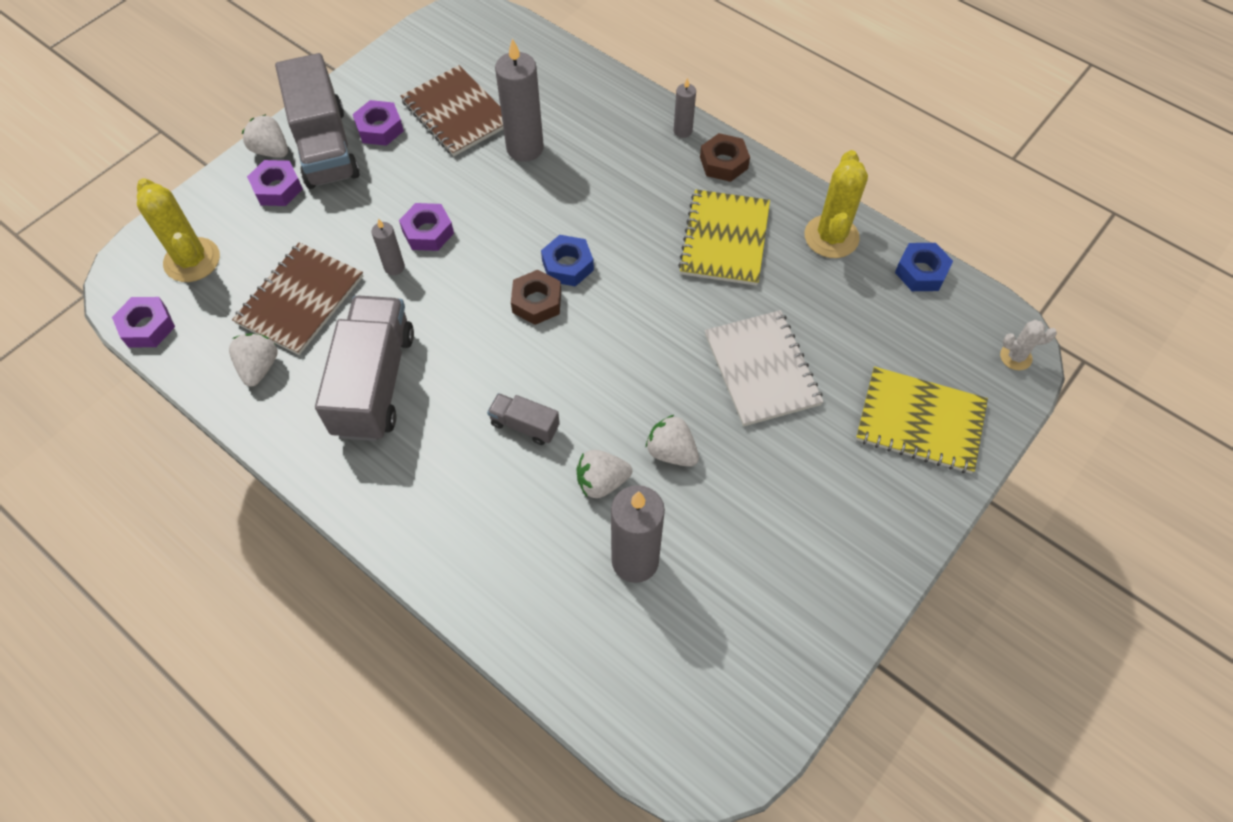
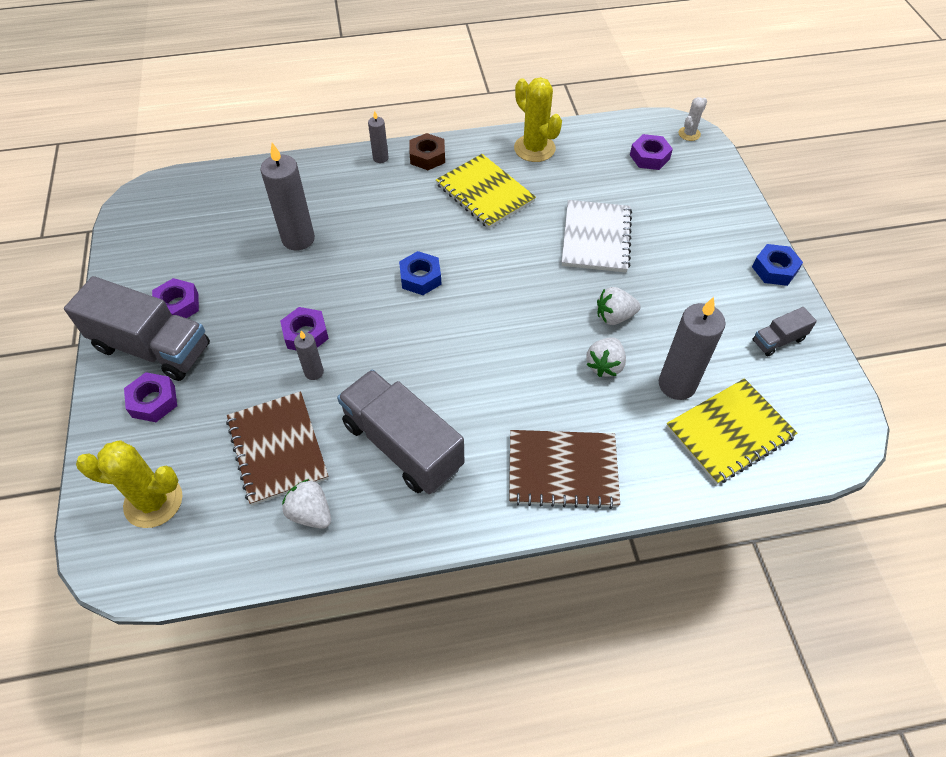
camera: 50 degrees left, 5 degrees down
purple nut [112,297,175,347] -> purple nut moved to [630,134,673,170]
white strawberry [242,114,288,158] -> none
brown notebook [400,65,503,156] -> brown notebook moved to [509,430,620,509]
grey truck [487,393,560,445] -> grey truck moved to [753,307,817,356]
brown nut [511,270,561,325] -> none
white notebook [705,310,824,427] -> white notebook turned 75 degrees clockwise [562,200,632,273]
yellow notebook [856,367,988,474] -> yellow notebook moved to [666,378,797,485]
blue nut [895,243,953,291] -> blue nut moved to [752,244,803,286]

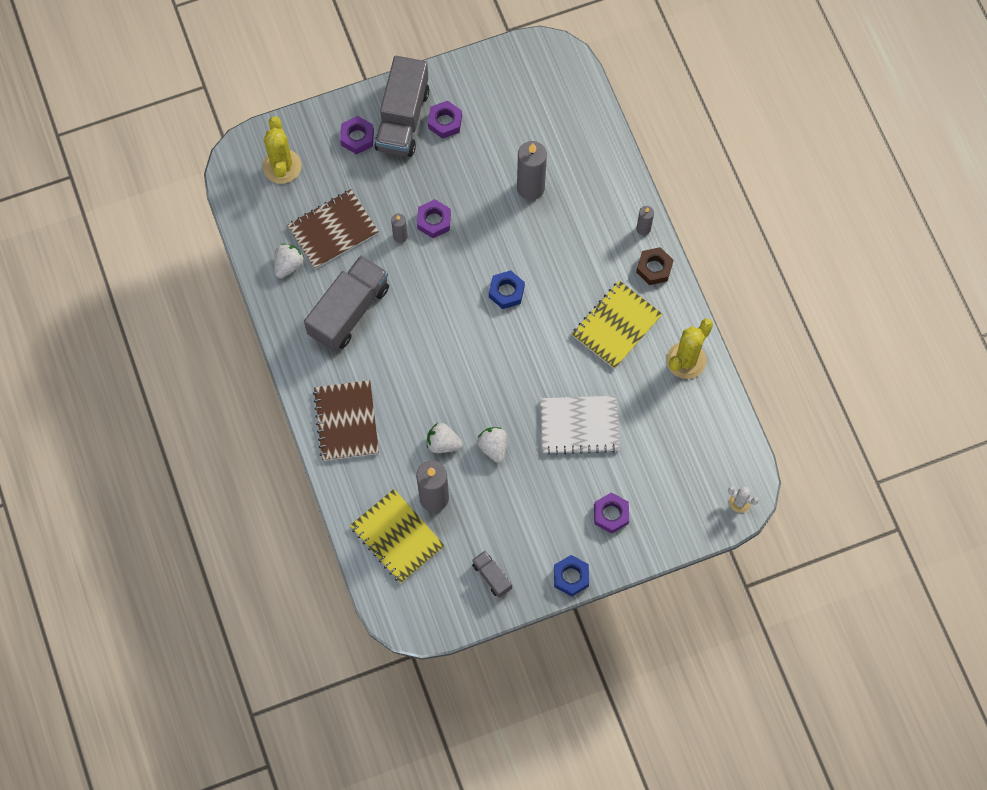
camera: 80 degrees right, 15 degrees up
purple nut [630,134,673,170] -> purple nut moved to [594,492,629,534]

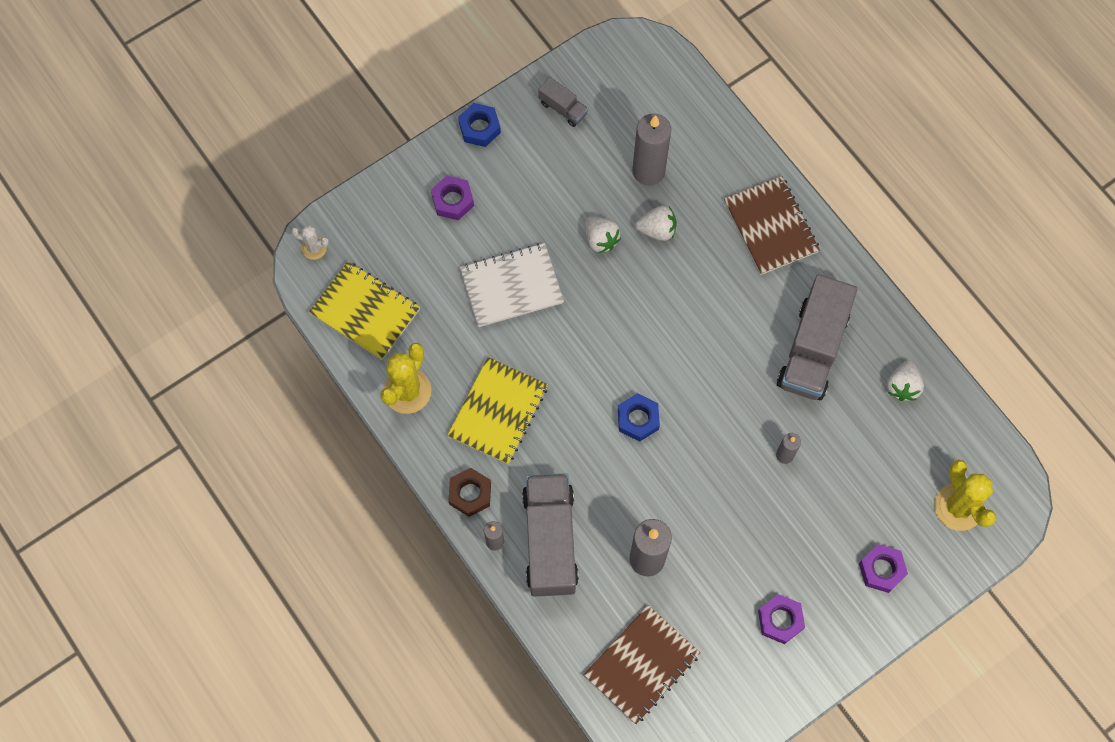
camera: 165 degrees right, 0 degrees up
brown notebook [287,189,379,269] -> brown notebook moved to [584,605,700,724]
yellow notebook [350,489,445,583] -> yellow notebook moved to [309,261,420,360]
grey truck [374,56,429,157] -> grey truck moved to [522,473,579,597]
purple nut [417,199,451,238] -> none

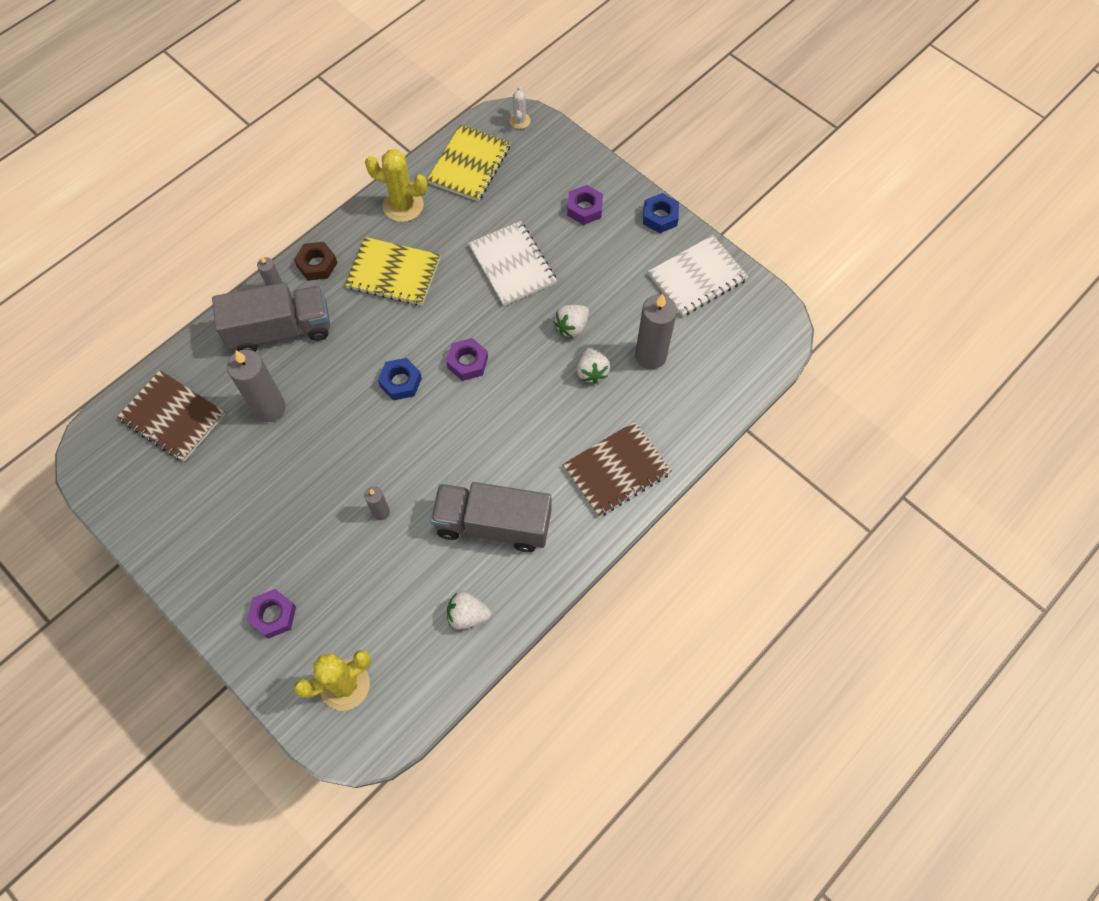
camera: 80 degrees right, 5 degrees down
grey truck [538,77,588,127] -> white notebook [648,235,748,317]
purple nut [758,594,805,644] -> purple nut moved to [446,338,488,381]

